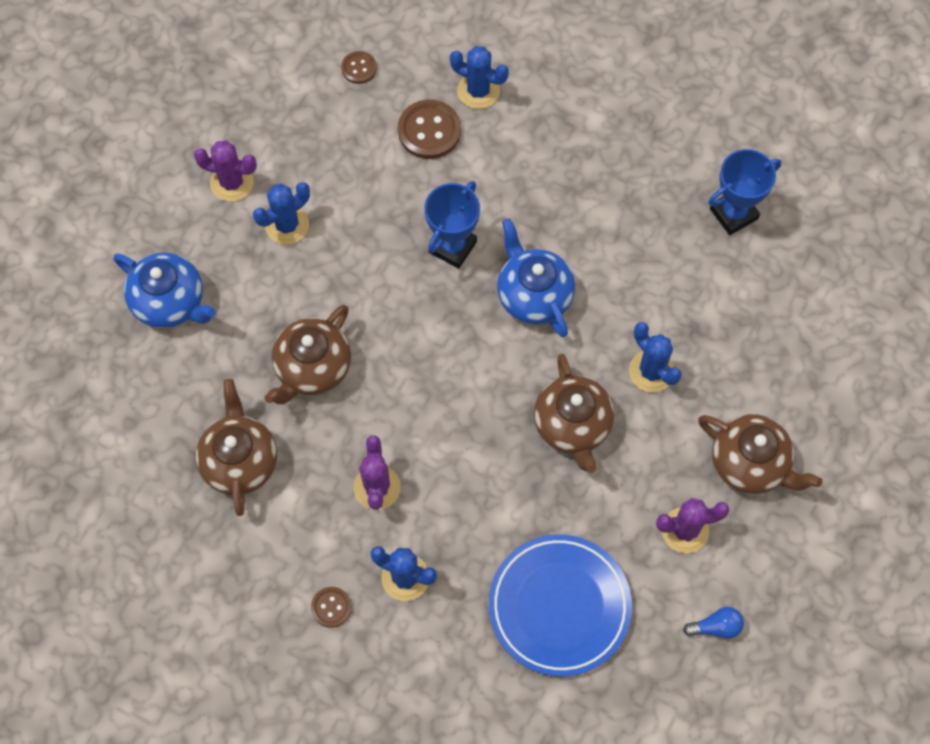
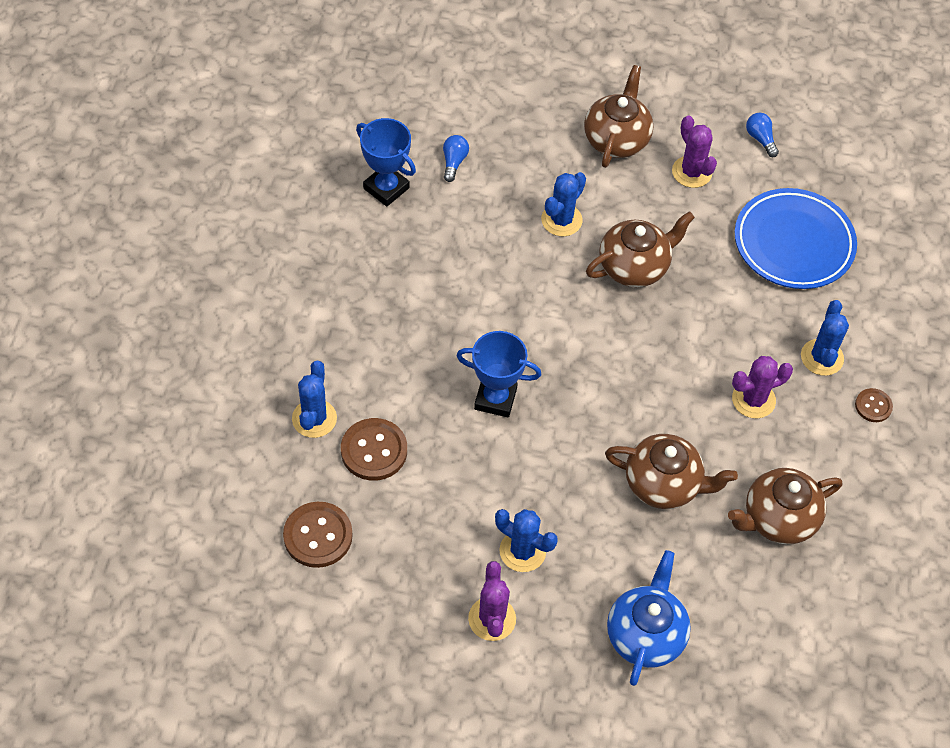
camera: 110 degrees left, 10 degrees down
brown button [341,51,377,84] -> brown button [283,502,353,568], size x1.76
blue teapot [497,218,575,337] -> none
none -> blue light bulb [443,135,469,182]

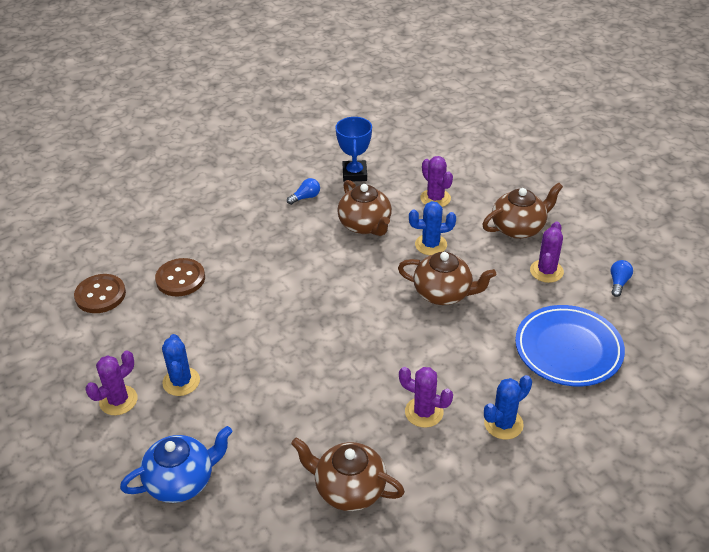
camera: 50 degrees right, 15 degrees down
blue cactus [292,361,337,438] -> none
blue light bulb [443,135,469,182] -> blue light bulb moved to [287,178,320,205]
blue trophy [456,331,542,417] -> none
brown teapot [605,434,738,509] -> brown teapot moved to [337,180,392,236]
brown button [855,388,893,422] -> none
none -> purple cactus [420,156,453,207]

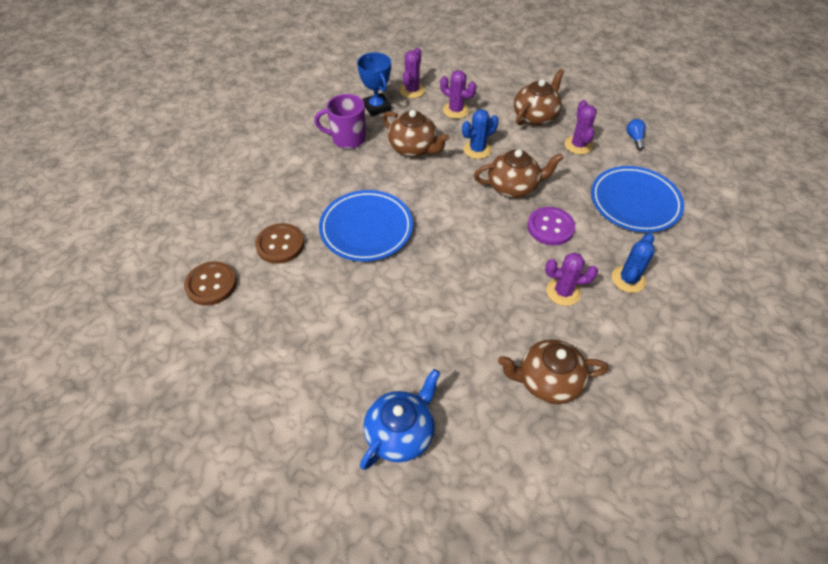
camera: 25 degrees left, 10 degrees up
purple cactus [86,350,137,415] -> purple cactus moved to [399,48,425,98]
blue cactus [162,334,200,396] -> none
blue light bulb [287,178,320,205] -> purple mug [314,94,366,149]
none -> blue plate [319,190,413,262]
none -> purple button [527,207,575,246]

